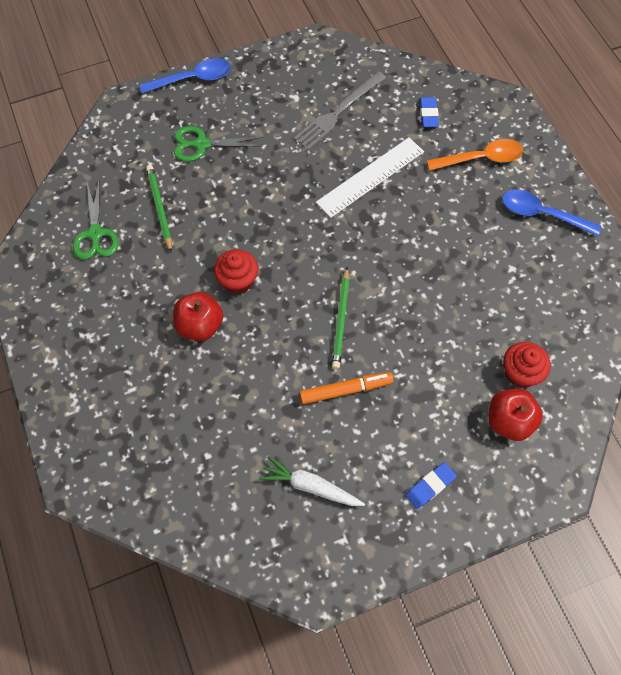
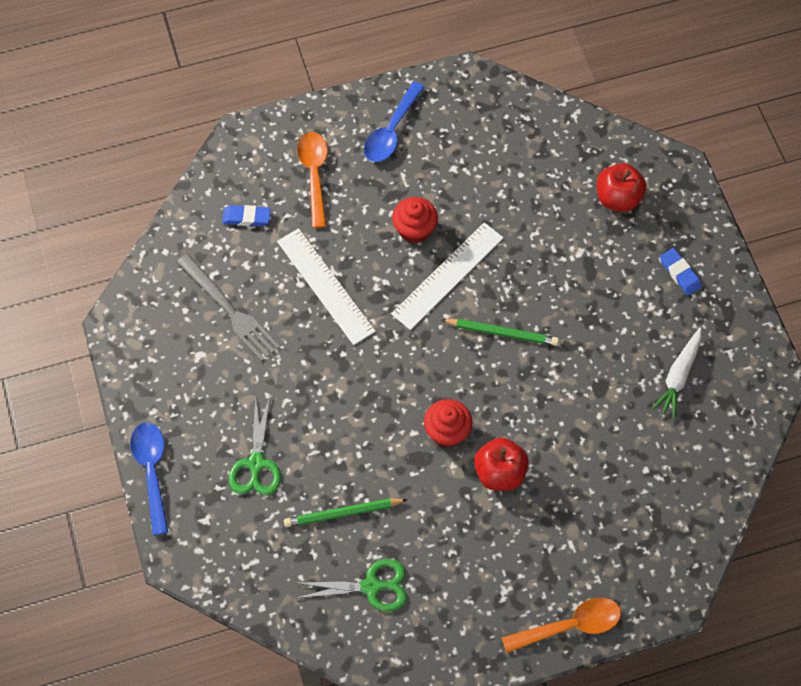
camera: 85 degrees left, 0 degrees up
orange marker [299,372,393,404] -> none
red cupcake [503,342,551,388] -> red cupcake moved to [392,197,438,243]
none -> white ruler [391,223,503,330]
none -> orange spoon [502,598,621,653]

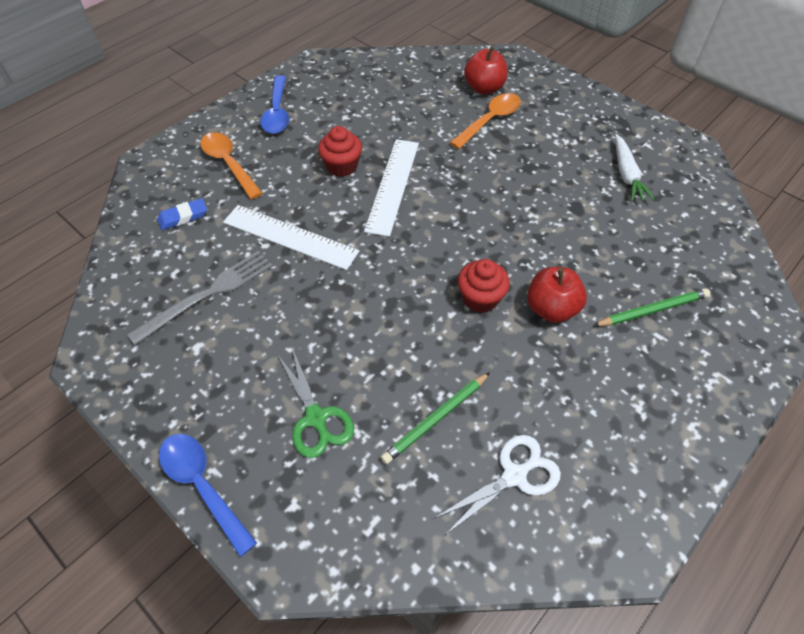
camera: 30 degrees left, 10 degrees down
grey fork [177,254,280,362] -> grey fork turned 60 degrees counterclockwise [127,251,273,345]
green scissors [297,559,407,612] -> white scissors [435,435,561,535]
green pencil [442,319,559,346] -> green pencil moved to [593,288,710,326]
orange spoon [502,598,621,653] -> orange spoon moved to [450,93,521,149]
blue eraser [660,248,702,295] -> none

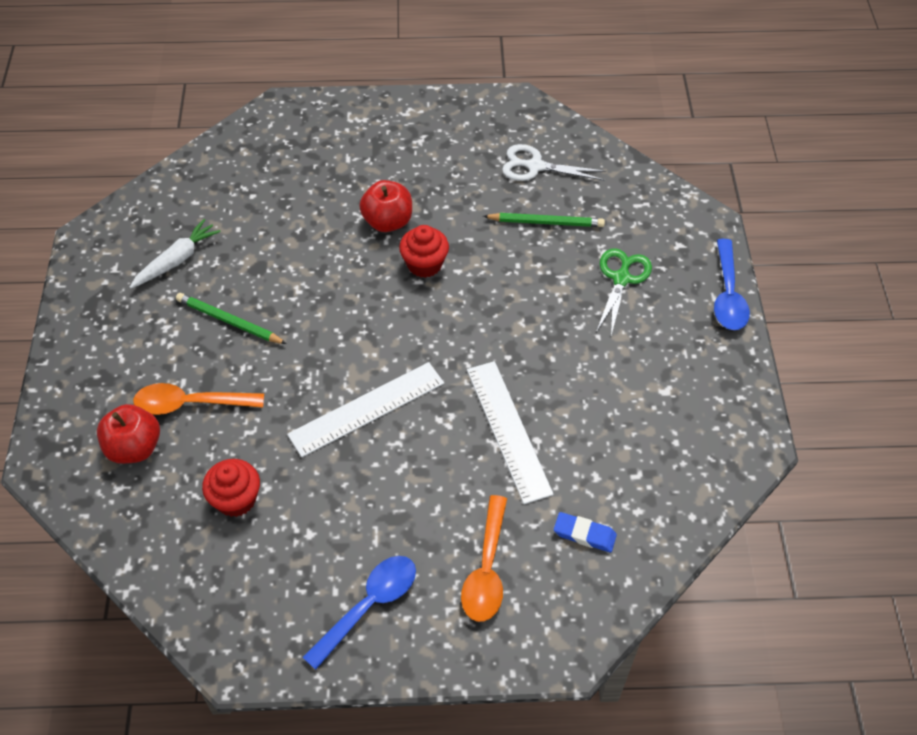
camera: 135 degrees left, 0 degrees up
grey fork [127,251,273,345] -> none
red cupcake [318,126,362,177] -> red cupcake moved to [202,459,260,517]
green pencil [593,288,710,326] -> green pencil moved to [176,293,287,344]

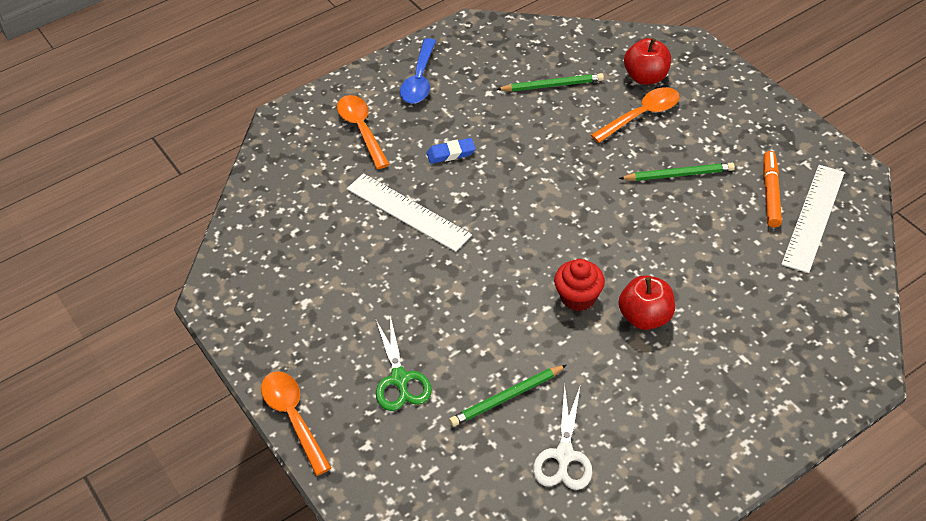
camera: 150 degrees right, 5 degrees down
white carrot [130,219,221,288] -> orange marker [763,151,782,228]
red cupcake [202,459,260,517] -> green pencil [496,73,604,92]
white ruler [287,362,444,457] -> white ruler moved to [781,165,845,273]
white scissors [502,144,606,181] -> white scissors turned 120 degrees clockwise [533,385,592,490]
blue eraser [554,512,617,553] -> blue eraser moved to [427,138,476,164]
blue spoon [714,239,750,330] -> orange spoon [261,371,331,476]

